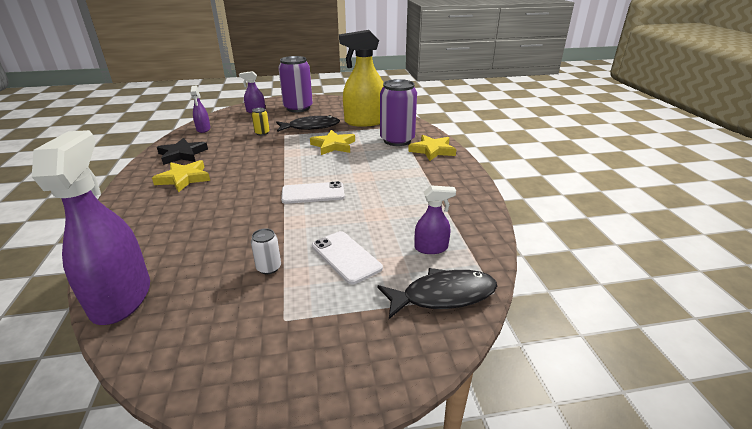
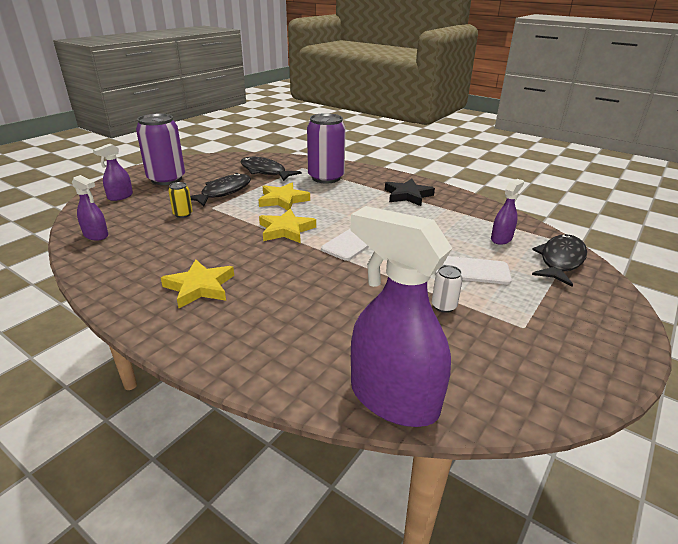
camera: 45 degrees left, 0 degrees up
black star [157,138,208,165] -> black star moved to [385,178,435,206]
yellow spray bottle [339,30,384,127] -> black fish [240,157,302,181]
yellow star [408,135,456,161] -> yellow star moved to [259,208,316,243]

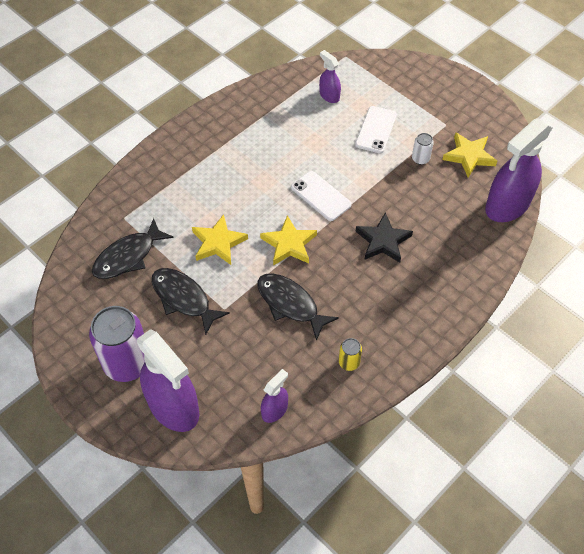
camera: 80 degrees left, 25 degrees up
purple spray bottle [93,144,133,201] -> purple spray bottle [137,329,199,432], size x2.06
yellow star [161,259,234,308] -> yellow star moved to [442,132,497,178]
yellow can [168,182,193,218] -> yellow can moved to [339,338,362,371]
purple can [307,113,346,183] -> none
black star [385,178,435,206] -> black star moved to [355,212,413,263]
black fish [532,234,587,287] -> black fish moved to [257,273,339,341]

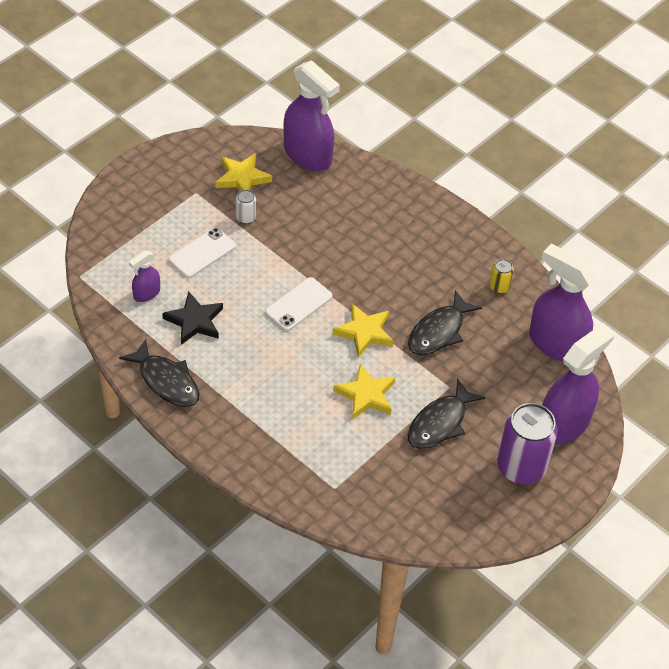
camera: 95 degrees left, 5 degrees down
black fish [92,218,174,279] -> black fish moved to [119,339,199,407]
purple spray bottle [261,369,288,423] -> purple spray bottle [529,244,597,362], size x2.06
white phone [355,106,397,153] -> white phone turned 60 degrees counterclockwise [169,227,236,278]
black star [355,212,413,263] -> black star moved to [162,291,223,345]

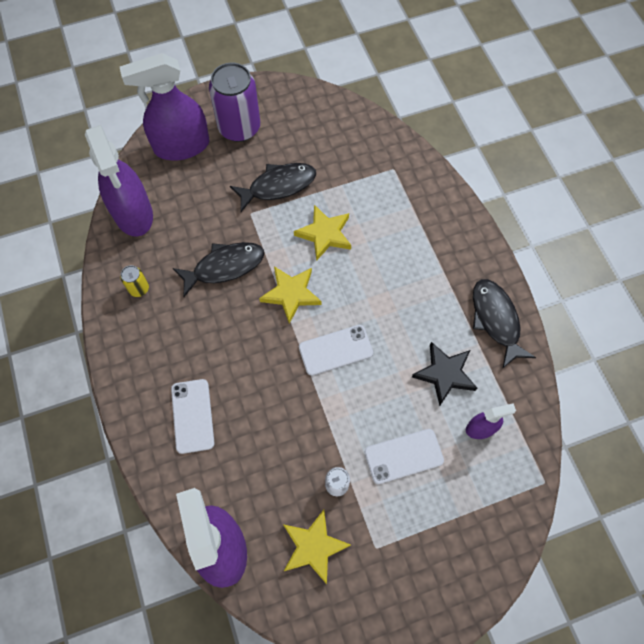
camera: 150 degrees left, 15 degrees up
none -> white phone [171,379,214,454]

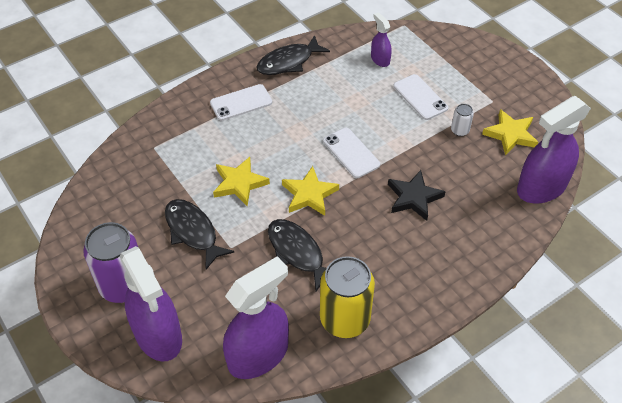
camera: 105 degrees left, 15 degrees down
yellow can [120,265,149,297] -> yellow can [320,256,375,338], size x2.26
white phone [171,379,214,454] -> white phone moved to [210,84,272,121]
black star [412,342,477,406] -> black star moved to [388,170,446,221]

